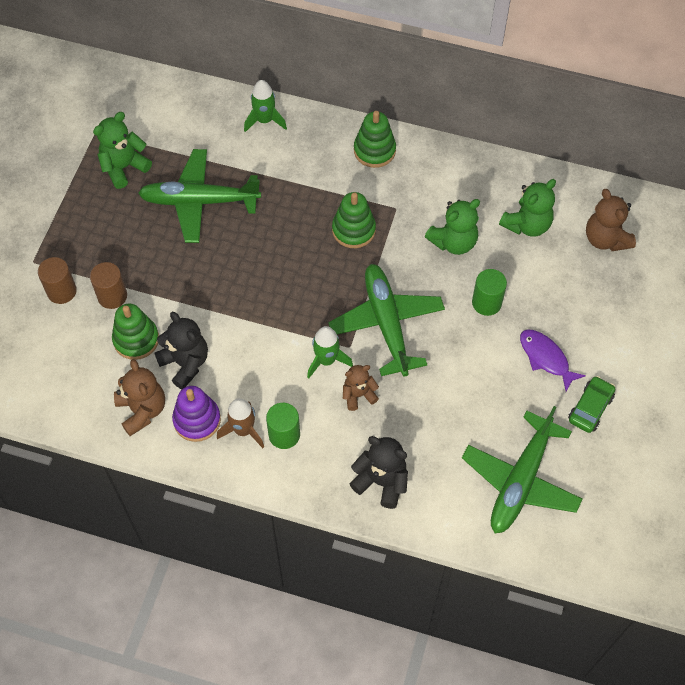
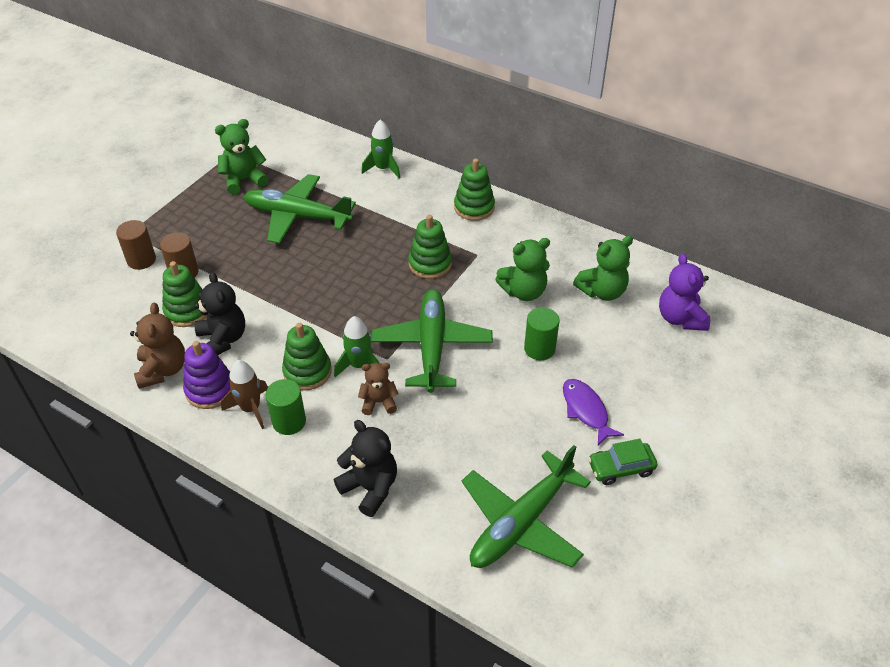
camera: 15 degrees right, 15 degrees down
green car [568,376,615,433] -> green car turned 150 degrees counterclockwise [588,439,657,485]
brown teddy bear [586,189,636,251] -> purple teddy bear [659,253,710,331]
none -> green stacking toy [282,323,332,390]

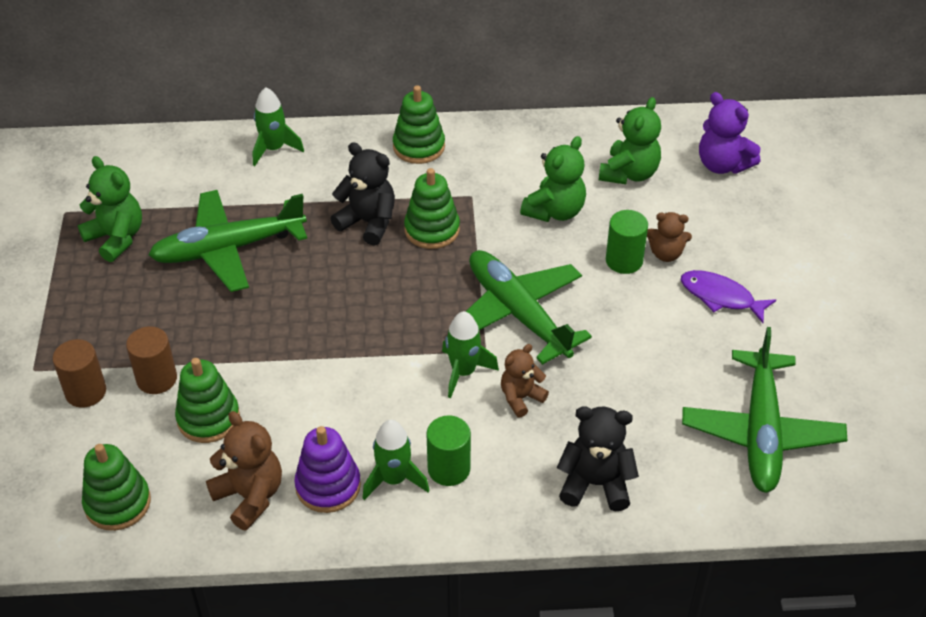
camera: 35 degrees left, 0 degrees up
black teddy bear [194,272,245,355] -> black teddy bear moved to [330,142,395,246]
green teddy bear [215,119,269,195] -> green teddy bear turned 105 degrees clockwise [78,156,142,262]
brown rocket [221,360,268,429] -> green rocket [363,420,430,500]
green stacking toy [282,323,332,390] -> green stacking toy moved to [82,444,151,531]
green car [588,439,657,485] -> none
none -> brown teddy bear [647,212,692,262]

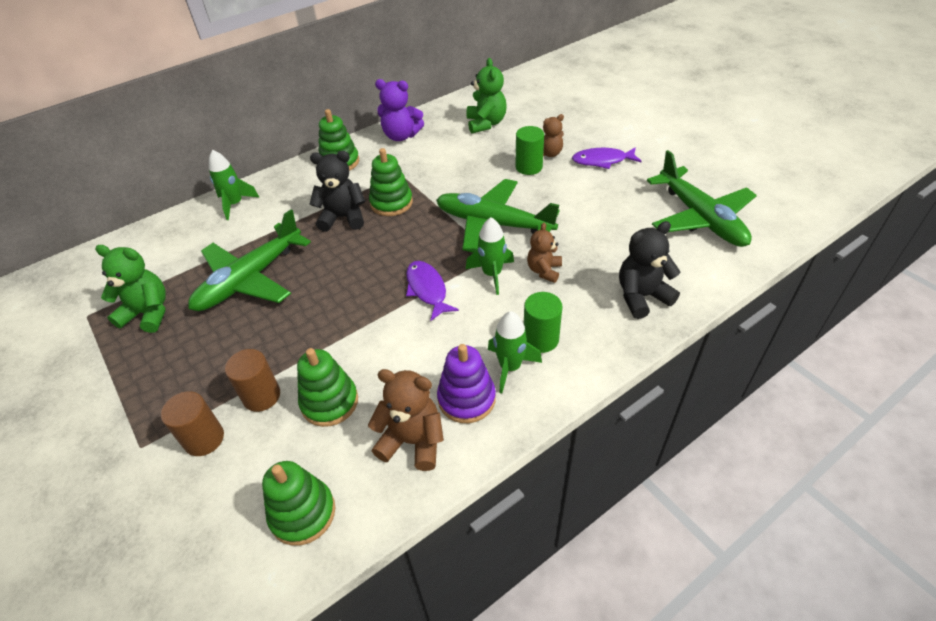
camera: 30 degrees left, 0 degrees up
green teddy bear [520,136,586,222] -> none
purple teddy bear [699,92,760,174] -> purple teddy bear moved to [375,79,424,141]
none -> purple fish [406,261,459,321]

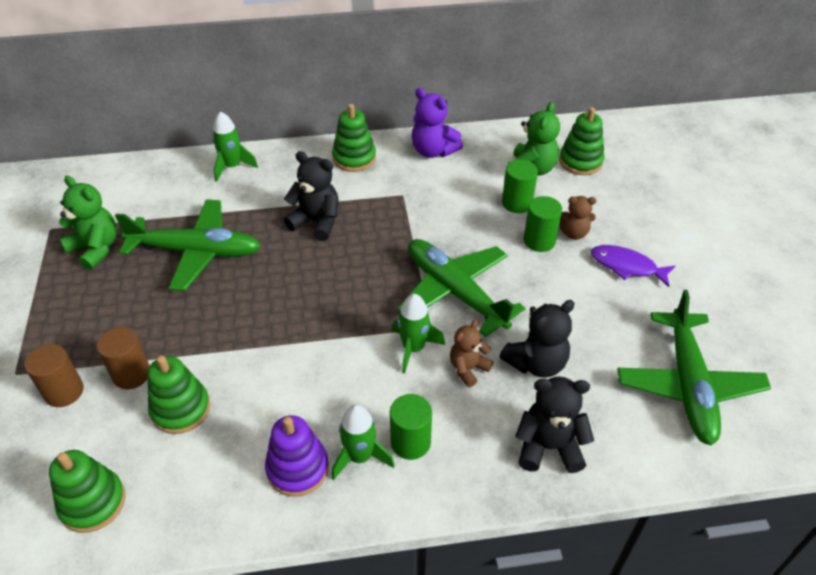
camera: 25 degrees right, 0 degrees up
green plane [188,210,311,311] -> green plane turned 150 degrees counterclockwise [115,199,261,291]
brown teddy bear [368,369,444,471] -> none
green stacking toy [369,148,413,216] -> green stacking toy moved to [559,107,605,175]
purple fish [406,261,459,321] -> none
none -> black teddy bear [500,300,575,378]
none -> green cylinder [502,160,538,213]

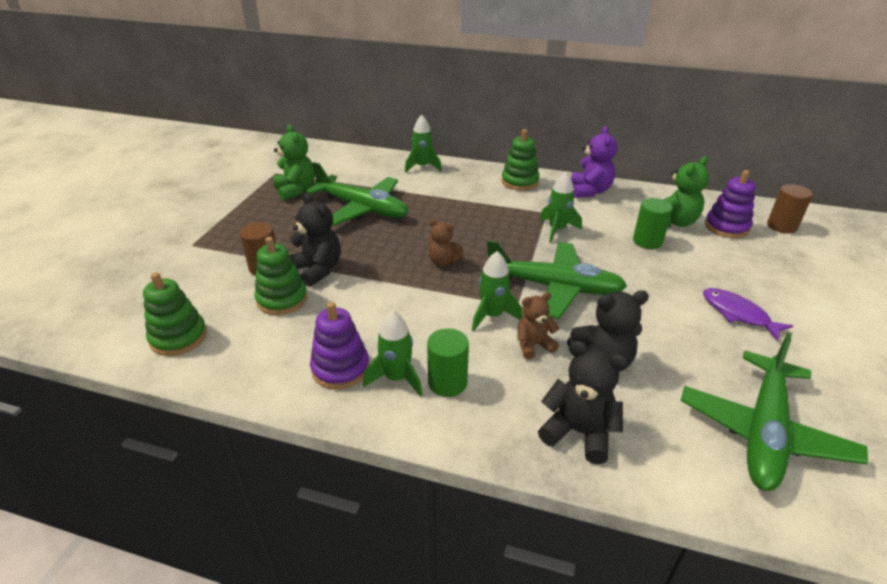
camera: 25 degrees right, 10 degrees down
brown cylinder [25,344,84,407] -> brown cylinder moved to [767,184,813,233]
black teddy bear [284,151,339,241] -> black teddy bear moved to [290,193,341,287]
green plane [398,239,525,337] -> green plane turned 120 degrees clockwise [486,240,627,319]
purple teddy bear [412,88,463,158] -> purple teddy bear turned 150 degrees counterclockwise [571,126,617,198]
green cylinder [524,196,562,252] -> none
green stacking toy [559,107,605,175] -> purple stacking toy [705,170,756,238]
brown teddy bear [559,196,597,240] -> brown teddy bear moved to [428,219,464,266]
none -> green rocket [540,172,582,243]

